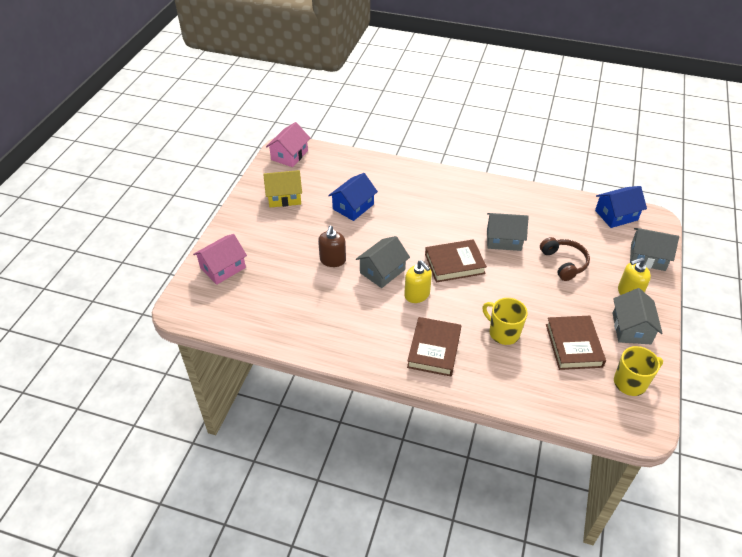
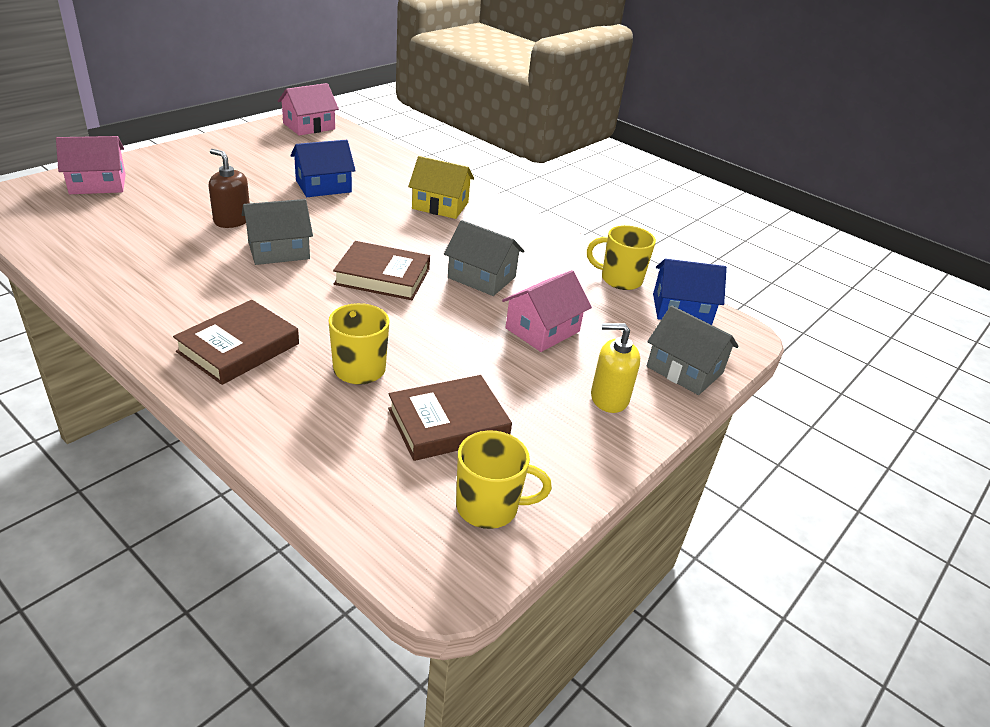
camera: 20 degrees right, 10 degrees down
yellow house [263,170,302,207] -> yellow house moved to [408,156,474,219]
brown soap dispenser [318,226,346,267] -> brown soap dispenser turned 90 degrees clockwise [209,149,250,228]
yellow soap dispenser [404,260,432,303] -> none
brown headphones [540,237,590,281] -> pink house [502,270,592,352]
brown book [546,316,606,370] -> brown book turned 45 degrees clockwise [388,375,512,461]
grey house [613,288,663,344] -> none
none -> yellow mug [587,225,656,290]

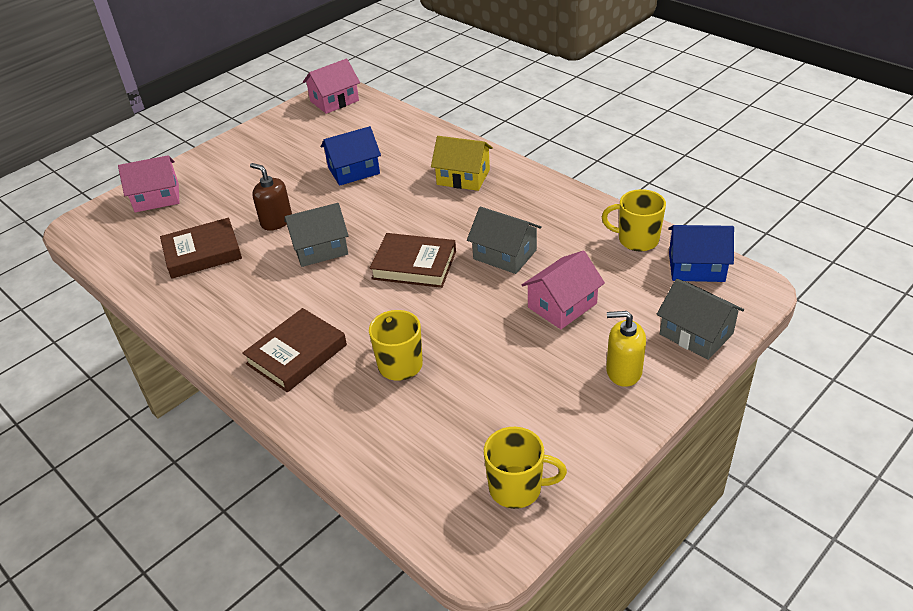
camera: 10 degrees right, 5 degrees up
brown book [388,375,512,461] -> brown book moved to [160,218,242,279]

